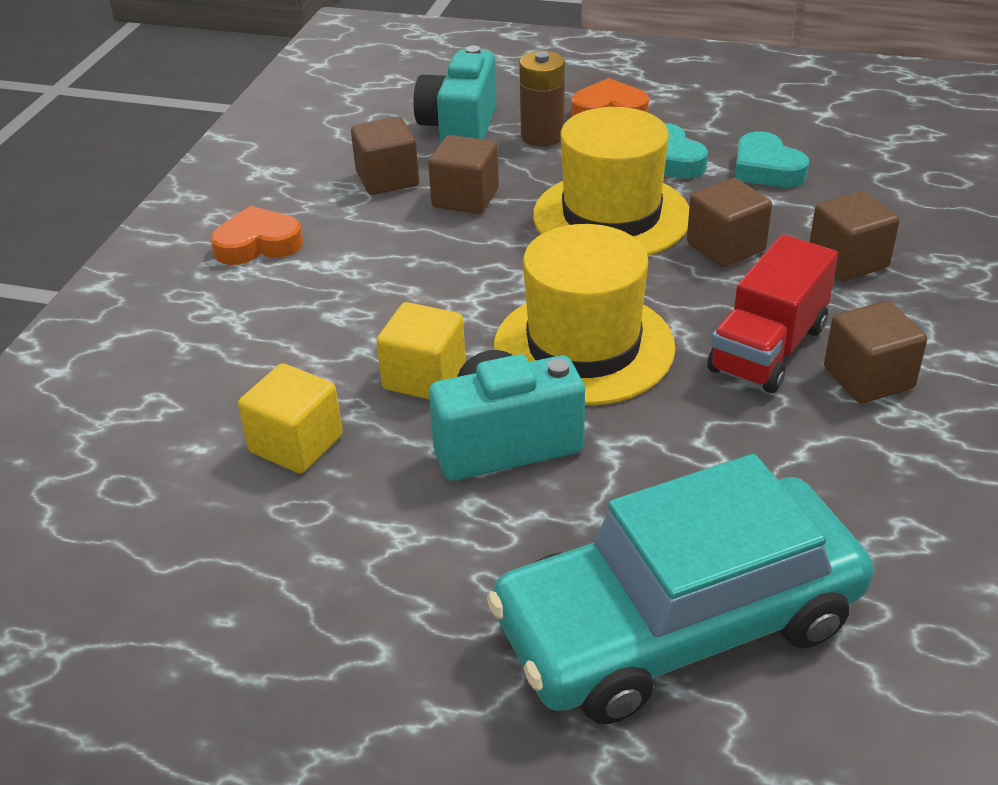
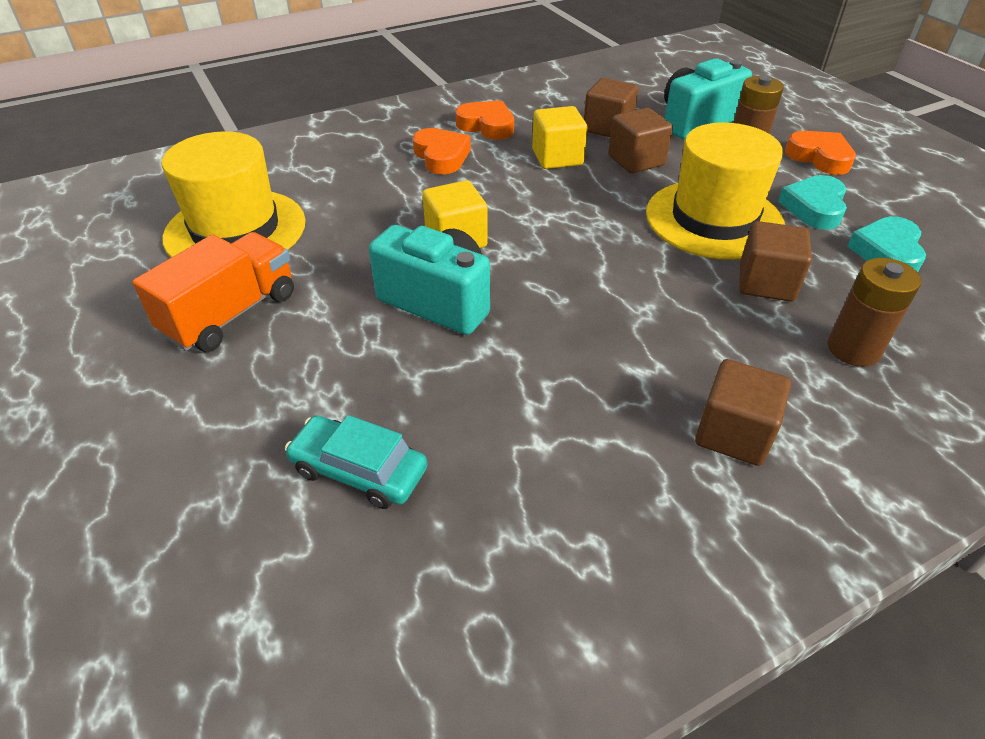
camera: 45 degrees right, 5 degrees up
yellow cube [238,363,343,473] -> yellow cube moved to [532,106,587,169]
turquoise car [487,454,873,724] -> turquoise car [285,415,427,509], size x0.45
yellow hat [494,224,675,406] -> yellow hat moved to [162,131,306,257]
red truck [707,235,838,393] -> none
brown cube [810,191,899,281] -> brown battery [827,258,921,367]
none -> orange truck [132,232,294,352]
none -> orange heart [413,128,471,174]

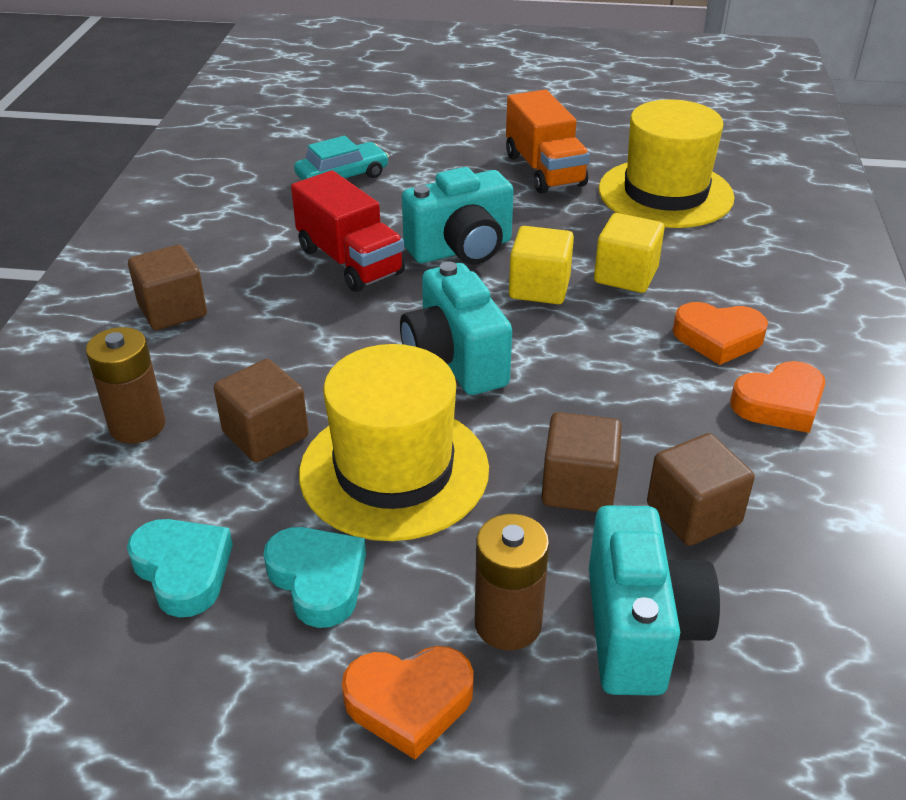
camera: 125 degrees right, 5 degrees down
yellow cube [532,106,587,169] -> yellow cube moved to [594,213,665,293]
none -> red truck [291,170,405,292]
none -> turquoise camera [400,261,512,395]

